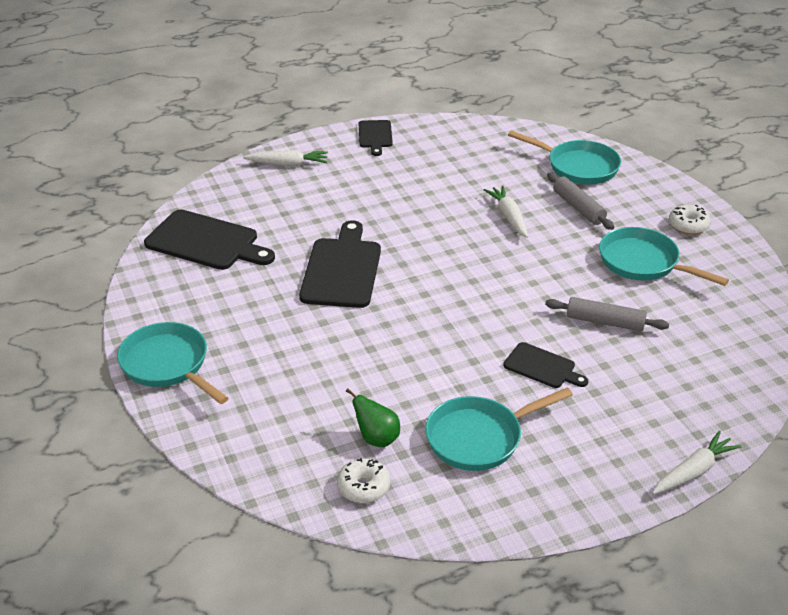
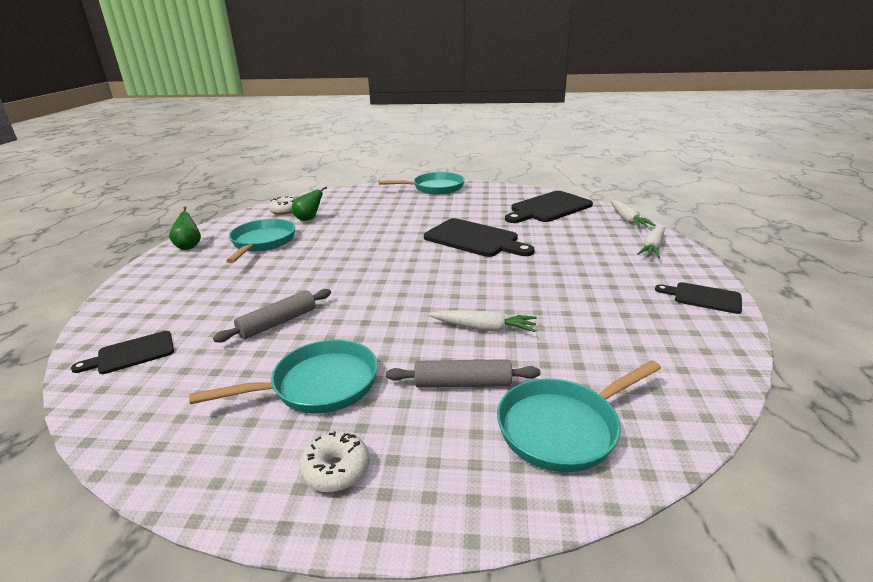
camera: 120 degrees right, 10 degrees down
black cutting board [503,342,588,388] -> black cutting board moved to [71,331,174,374]
white carrot [652,431,741,494] -> white carrot moved to [611,200,656,228]
none -> green pear [169,207,201,250]

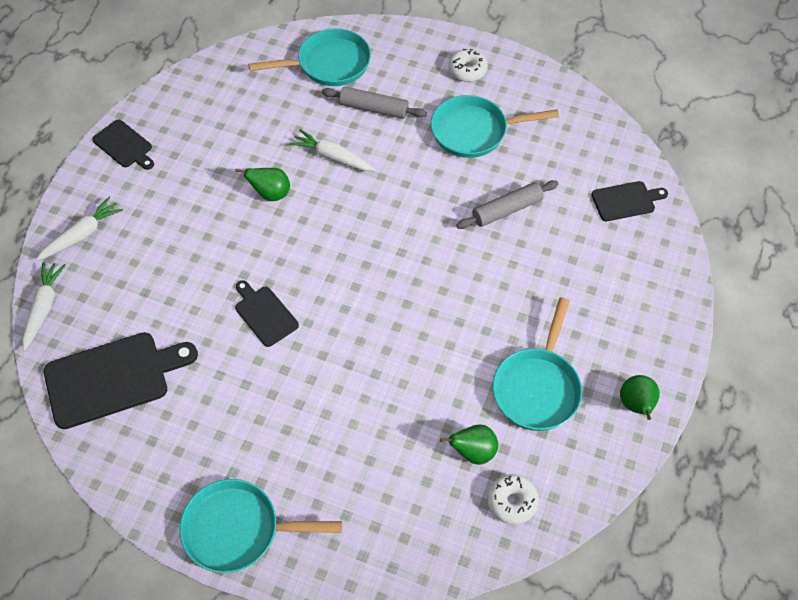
camera: 165 degrees left, 30 degrees up
black cutting board [424,218,535,257] -> black cutting board [235,280,299,347], size x0.56
none -> green pear [235,168,290,201]

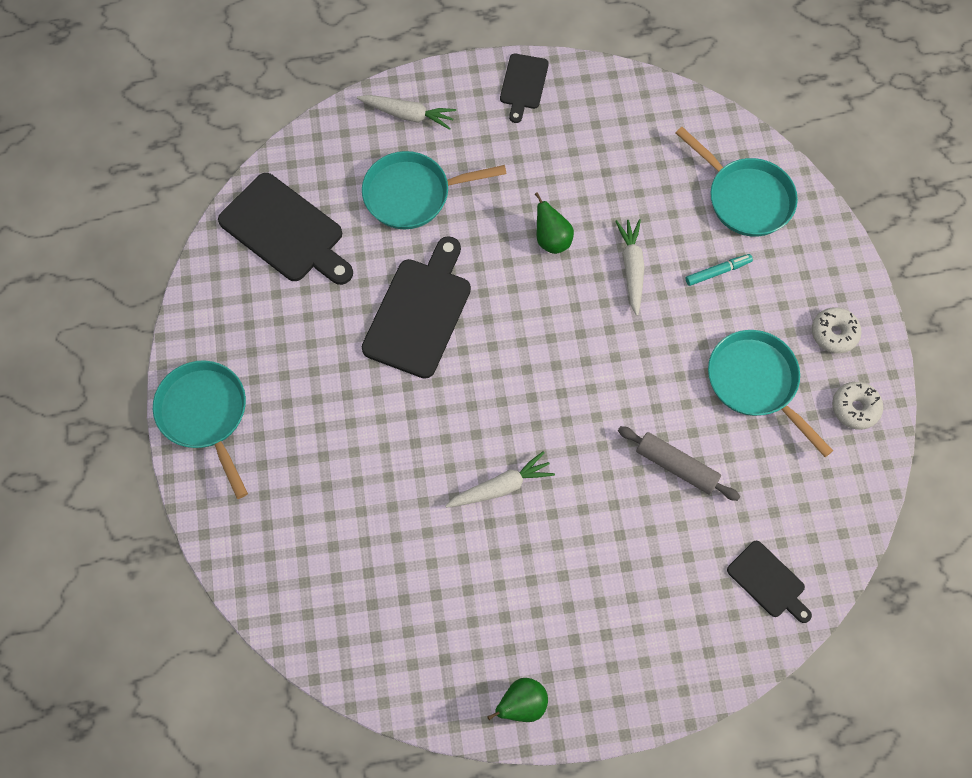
camera: 60 degrees right, 10 degrees up
white carrot [22,262,66,351] -> white carrot moved to [445,451,555,508]
black cutting board [235,280,299,347] -> black cutting board [362,236,471,379], size x1.79
grey rolling pin [322,86,427,119] -> turquoise marker [686,254,753,286]
green pear [440,424,498,465] -> none
white donut [487,474,539,525] -> white donut moved to [832,382,883,430]
turquoise pan [492,297,582,431] -> turquoise pan moved to [362,151,507,229]

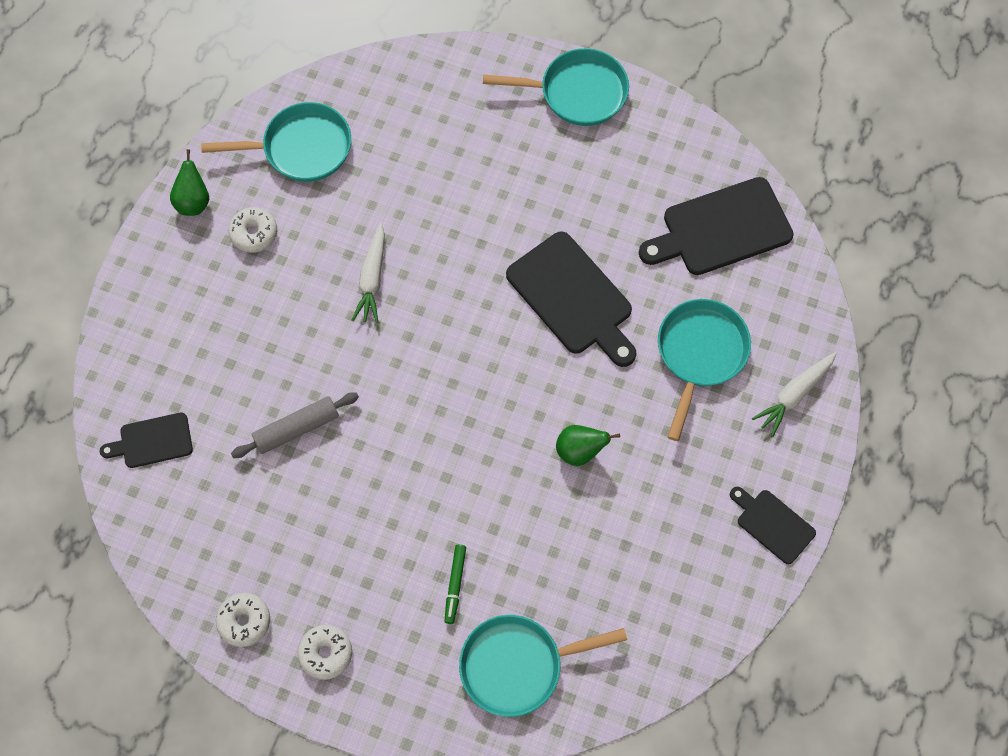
camera: 120 degrees right, 0 degrees up
white carrot [615,219,645,316] -> none
turquoise marker [686,254,753,286] -> green marker [445,544,466,624]
turquoise pan [708,330,833,457] -> turquoise pan moved to [201,102,351,182]
none -> white donut [228,207,277,253]

